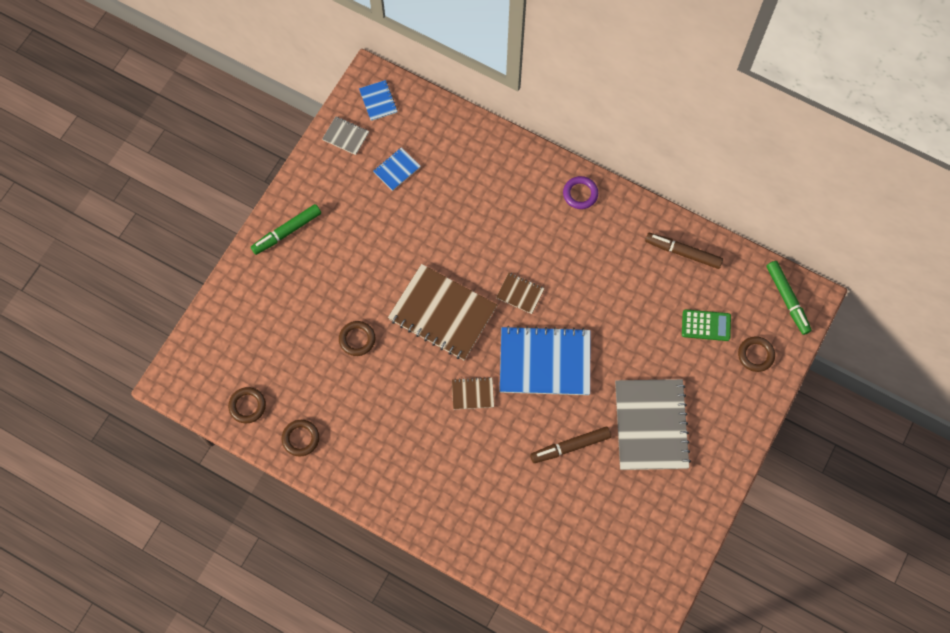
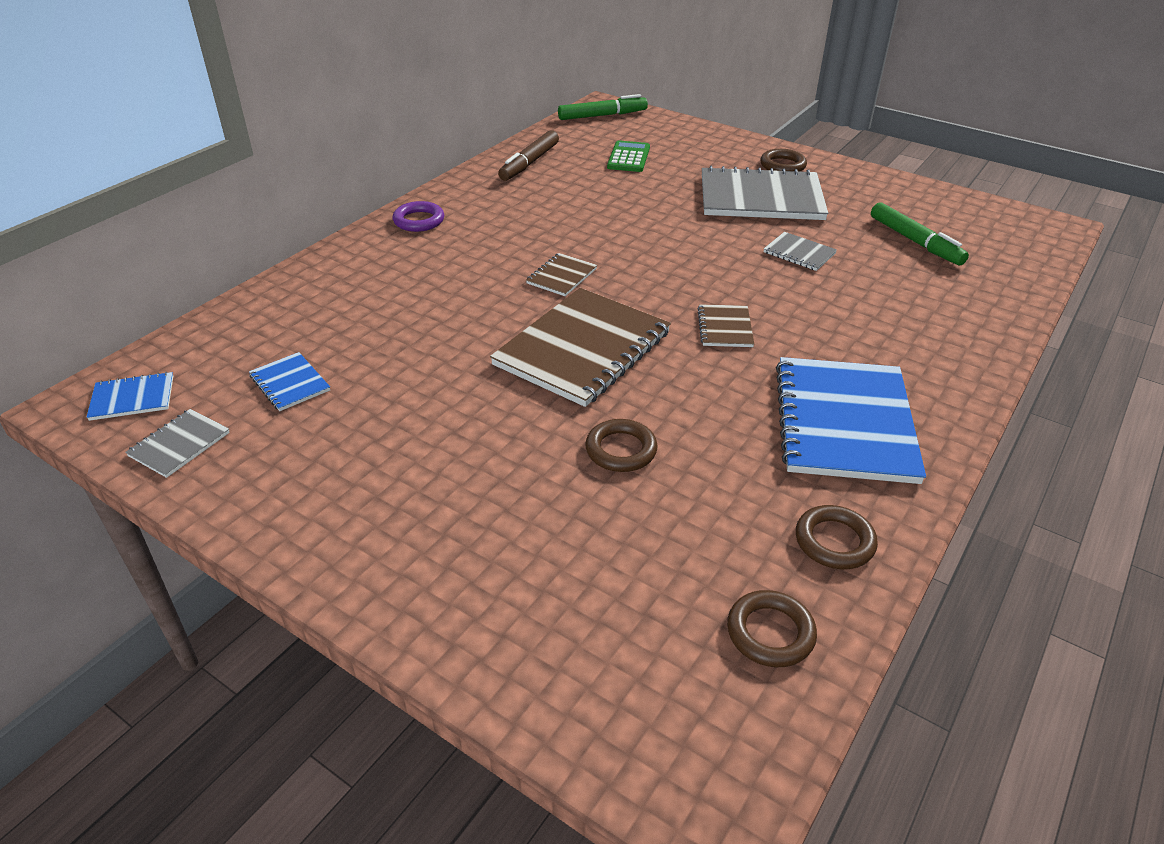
camera: 85 degrees left, 30 degrees down
green marker [251,204,321,255] -> green marker moved to [871,202,969,265]
blue notebook [500,326,590,395] -> blue notebook moved to [776,357,926,484]
brown marker [530,427,611,463] -> grey notebook [764,232,837,271]
brown ring [738,336,775,372] -> brown ring moved to [760,149,807,172]

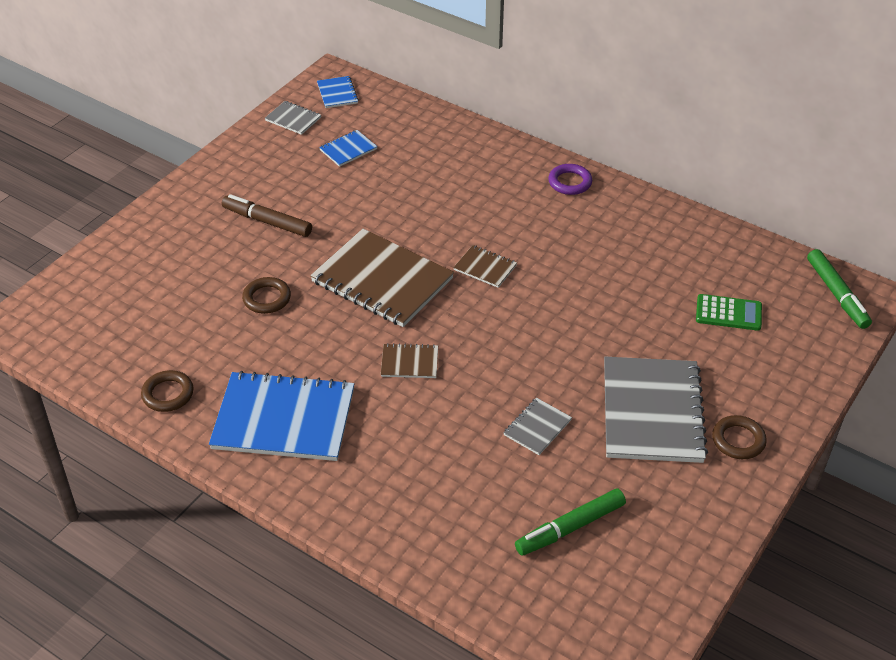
camera: 90 degrees right, 5 degrees up
brown marker [498,130,559,181] -> brown marker moved to [222,194,312,237]
brown ring [727,590,817,667] -> none

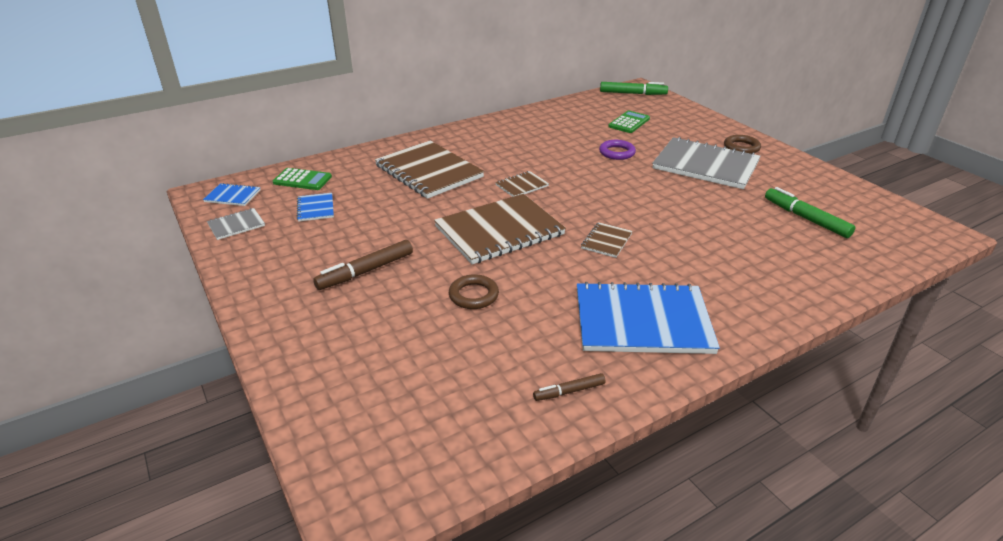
camera: 65 degrees left, 10 degrees down
brown ring [141,370,194,412] -> brown marker [533,373,606,401]
blue notebook [209,371,354,461] -> blue notebook turned 60 degrees clockwise [577,282,720,354]
grey notebook [503,398,572,455] -> none
green marker [515,488,626,556] -> green marker turned 150 degrees clockwise [765,187,855,238]
purple ring [548,164,592,195] -> purple ring moved to [599,140,636,160]
none -> green calculator [273,168,332,190]
none -> brown notebook [375,141,484,199]

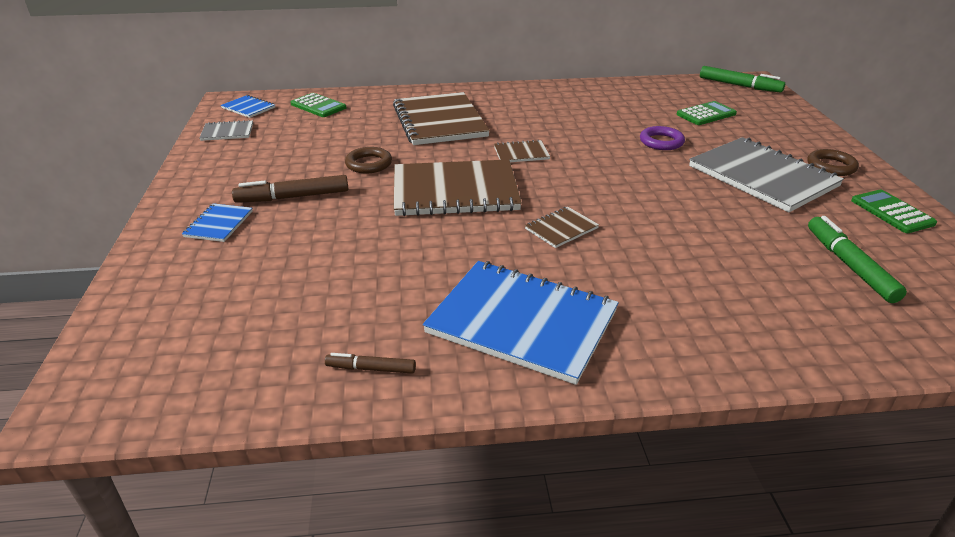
camera: 25 degrees right, 0 degrees up
blue notebook [297,193,334,222] -> blue notebook moved to [182,203,253,242]
brown ring [449,274,499,309] -> brown ring moved to [345,147,392,173]
none -> green calculator [851,189,937,233]

